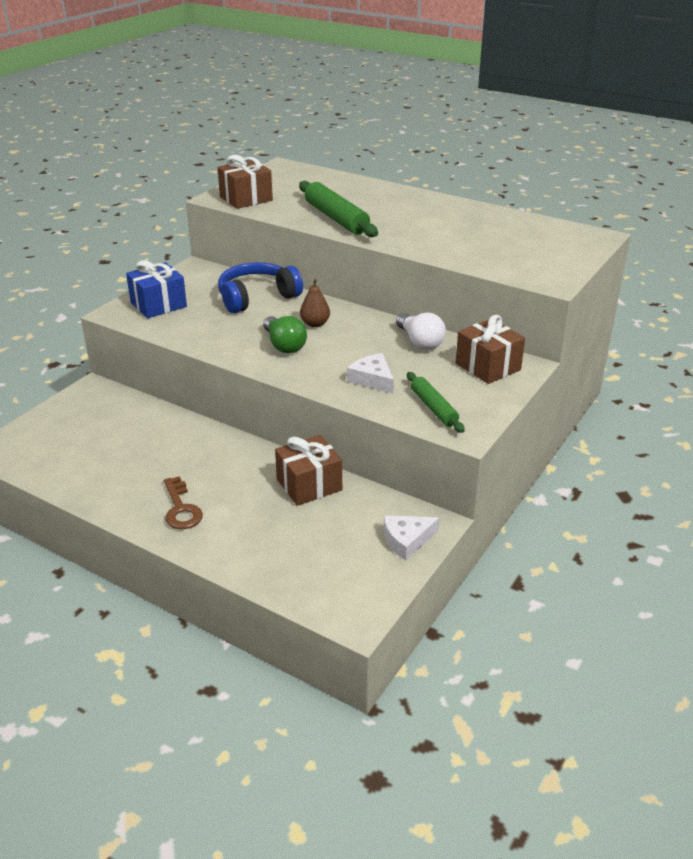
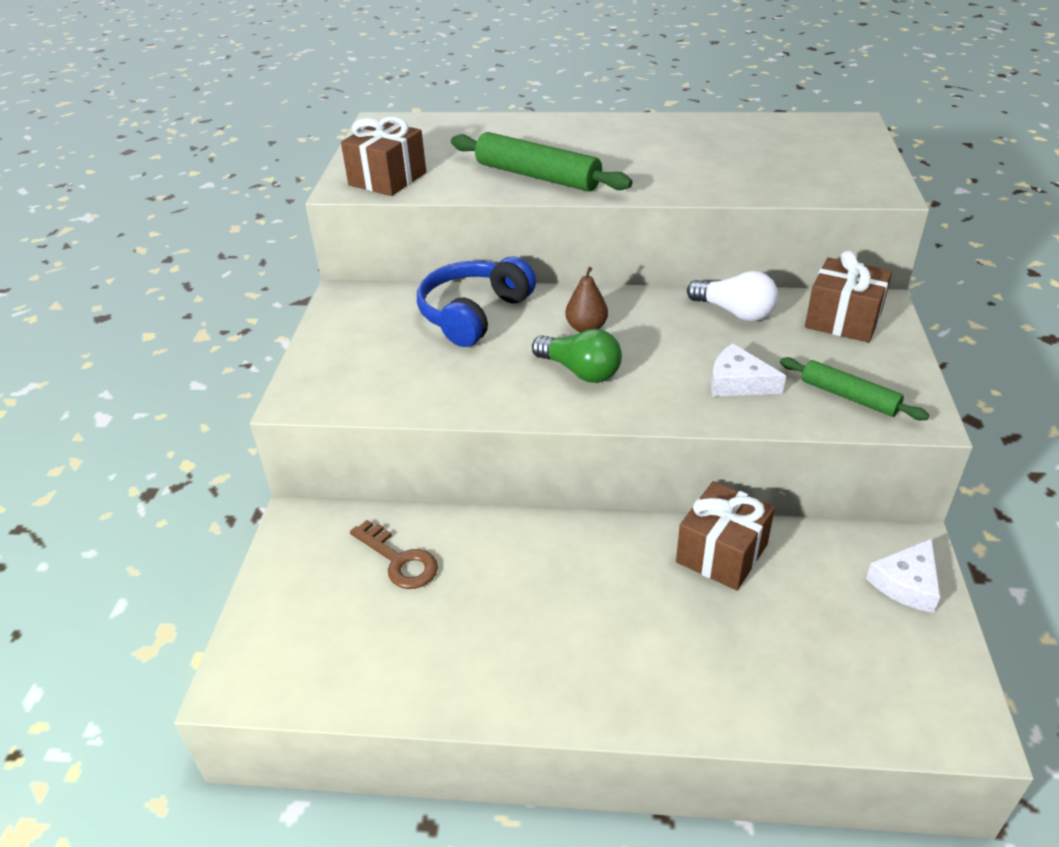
camera: 25 degrees left, 5 degrees up
blue gift [126,260,187,318] -> none
brown key [164,476,203,529] -> brown key moved to [350,520,438,589]

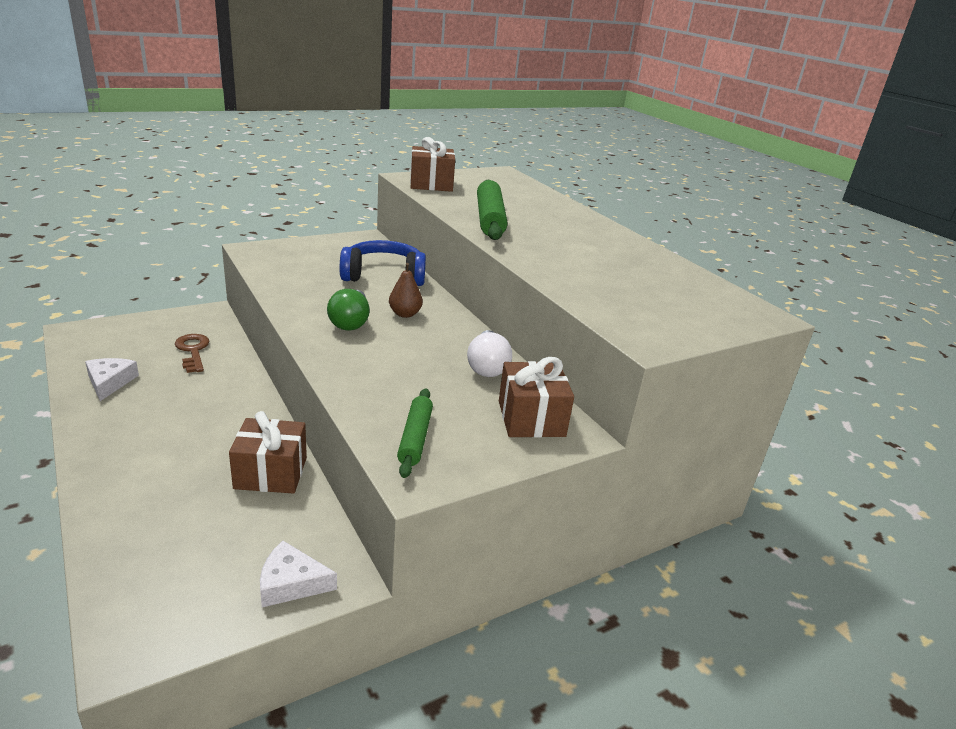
camera: 50 degrees right, 10 degrees down
brown key [350,520,438,589] -> brown key turned 150 degrees clockwise [175,334,210,373]
white cheese [711,344,786,397] -> white cheese moved to [85,358,139,401]

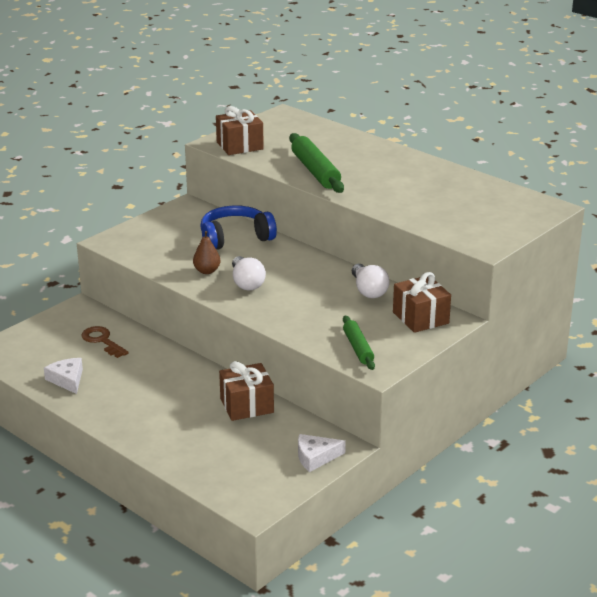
camera: 15 degrees left, 0 degrees up
green light bulb [327,289,370,331] -> white light bulb [232,256,266,290]
brown pear [389,263,423,318] -> brown pear moved to [193,231,221,274]

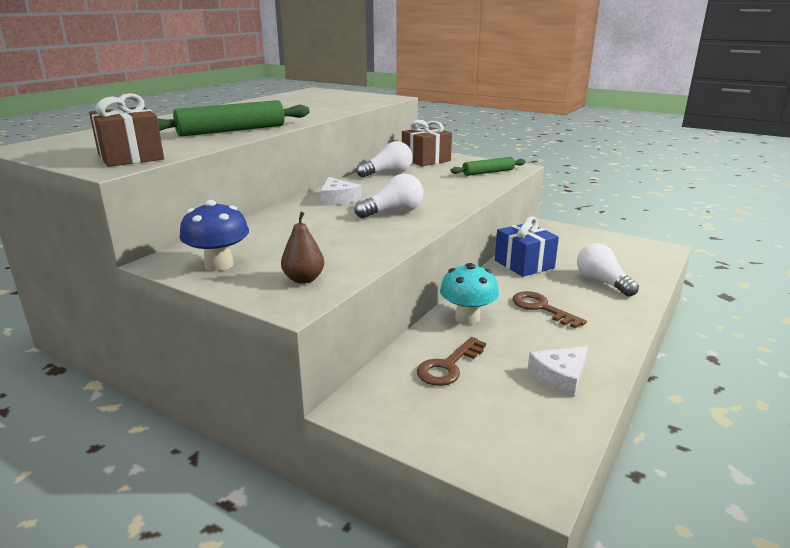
camera: 100 degrees left, 5 degrees down
brown pear [193,231,221,274] -> brown pear moved to [281,212,324,284]
blue headphones [200,205,277,250] -> none
brown gift [219,361,274,421] -> blue gift [495,217,559,277]
white cheese [298,434,346,472] -> white cheese moved to [321,177,362,205]
none -> blue mushroom [180,200,249,271]
none -> turquoise mushroom [440,263,499,324]
none -> brown key [512,291,587,329]
none -> white light bulb [577,243,639,297]

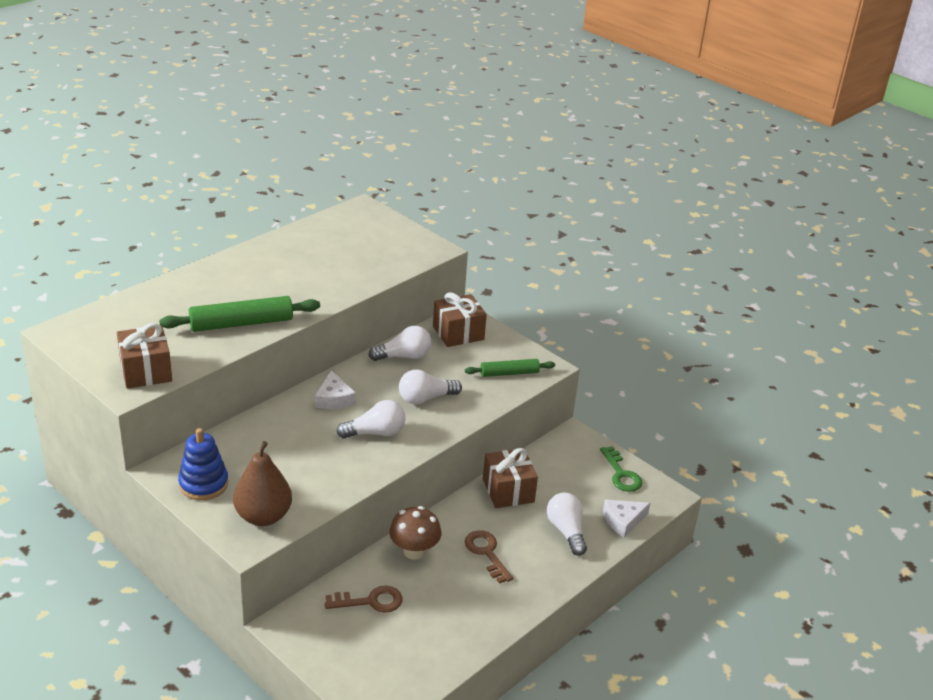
camera: 10 degrees right, 10 degrees up
blue mushroom [180,200,249,271] -> blue stacking toy [178,428,228,500]
brown pear [281,212,324,284] -> brown pear [233,441,292,526], size x1.70
brown key [417,337,486,386] -> brown key turned 150 degrees counterclockwise [325,586,403,613]
turquoise mushroom [440,263,499,324] -> brown mushroom [389,506,441,560]
blue gift [495,217,559,277] -> brown gift [483,448,538,508]
white cheese [528,346,588,397] -> white cheese moved to [603,500,650,537]
none -> white light bulb [399,369,462,404]
none -> green key [600,446,642,492]

